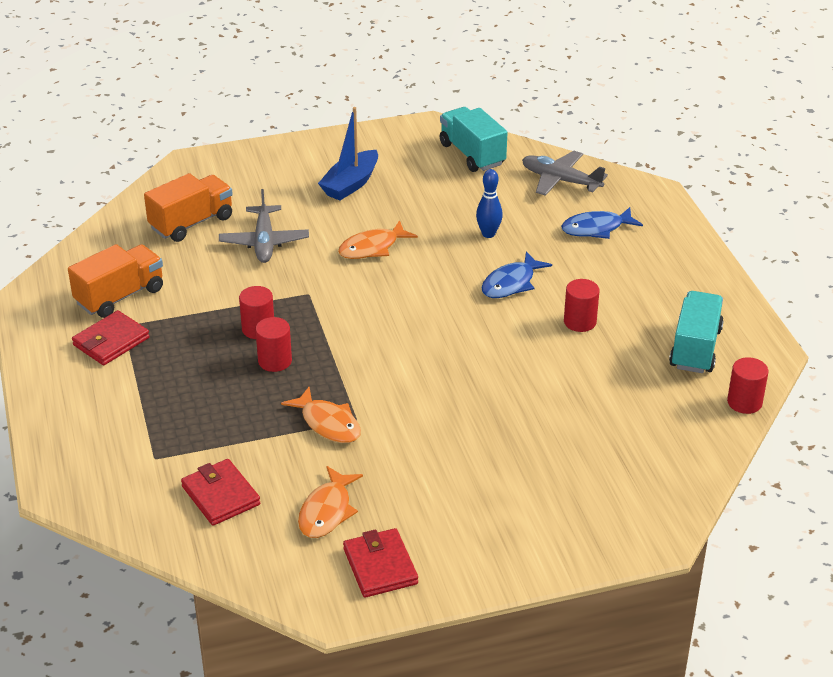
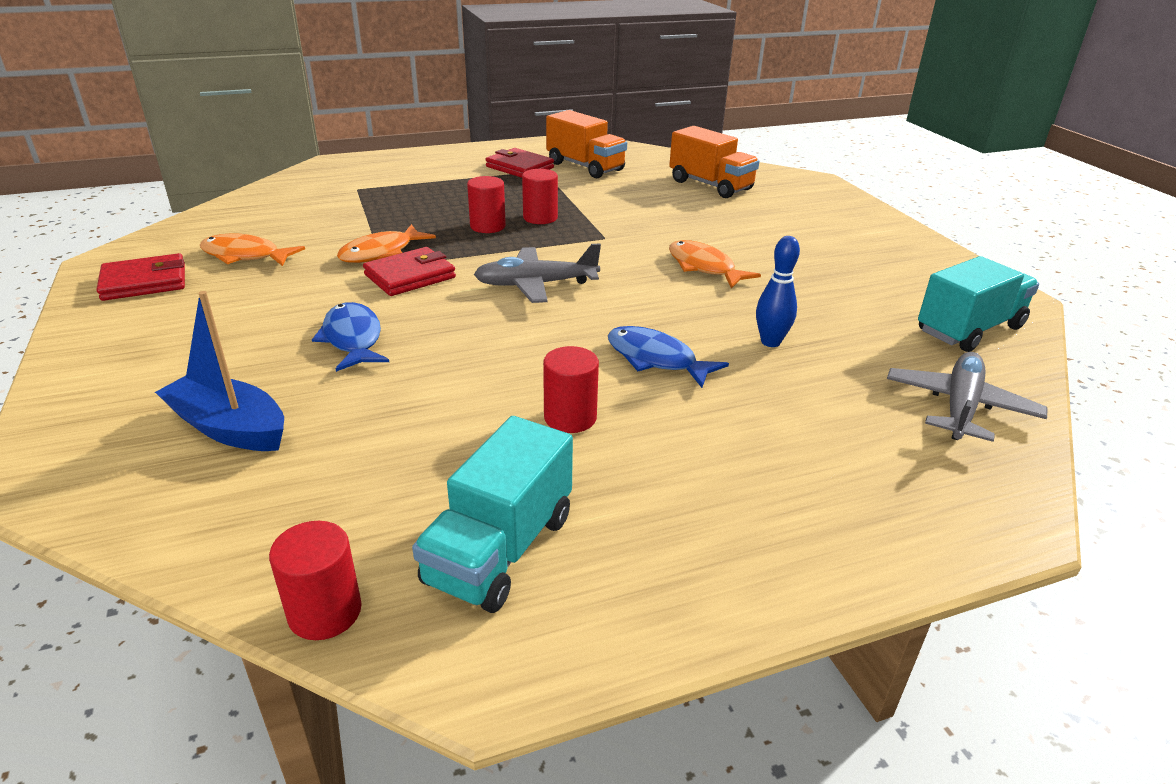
camera: 85 degrees right, 5 degrees down
red wallet [181,459,260,526] -> red wallet moved to [363,247,456,296]
grey plane [219,189,309,263] -> grey plane moved to [474,244,601,303]
blue boat [318,107,378,200] -> blue boat moved to [155,291,284,451]
blue fish [561,207,643,239] -> blue fish moved to [312,302,389,372]
turquoise truck [669,291,724,373] -> turquoise truck turned 105 degrees clockwise [412,416,573,613]

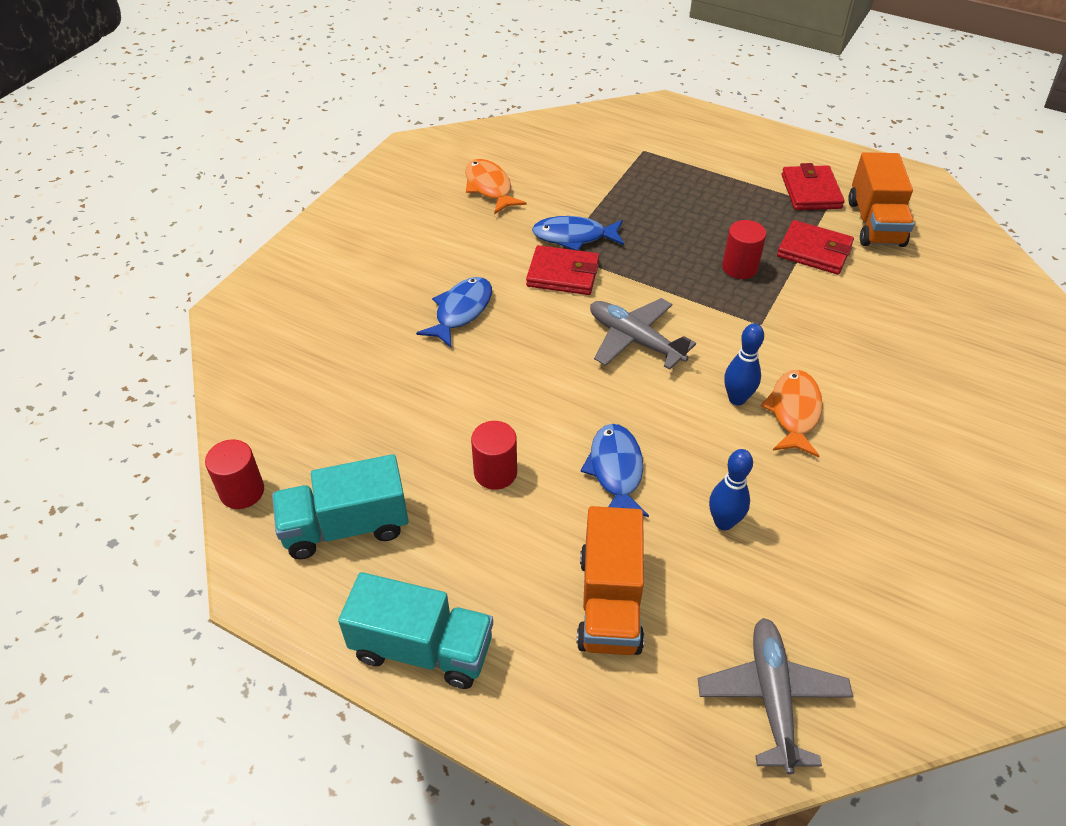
camera: 50 degrees right, 15 degrees up
red wallet [97,253,185,301] -> red wallet moved to [777,220,854,275]
blue boat [155,291,284,451] -> none
orange fish [337,224,436,263] -> blue fish [532,216,624,250]
red cylinder [467,176,506,233] -> none
orange truck [669,126,760,198] -> orange truck moved to [577,506,644,655]
grey plane [887,352,1047,442] -> grey plane turned 75 degrees counterclockwise [698,618,853,774]
turquoise truck [918,256,1039,352] -> turquoise truck moved to [338,572,493,689]
none -> blue bowling pin [724,323,764,405]

